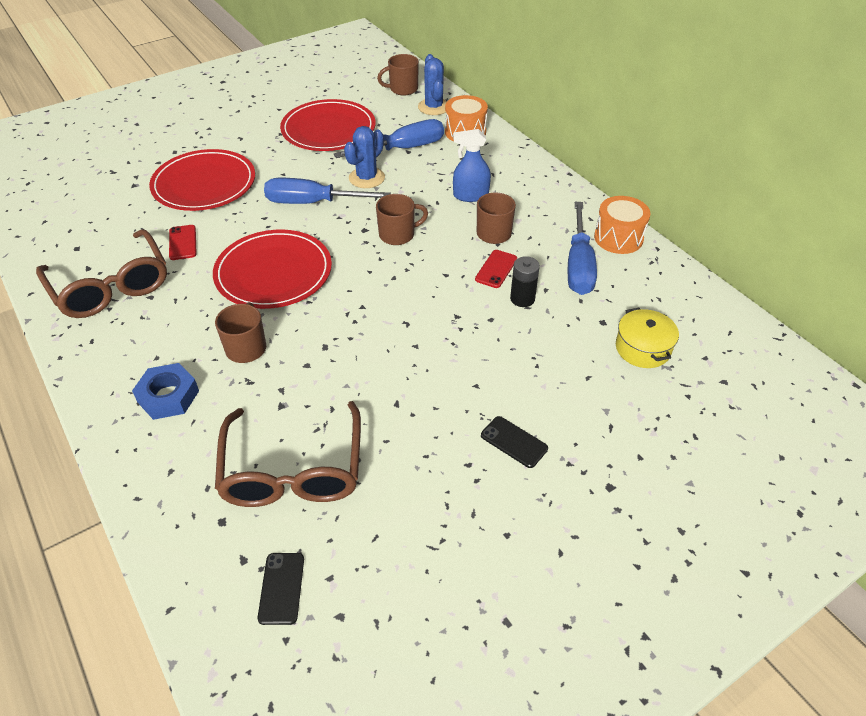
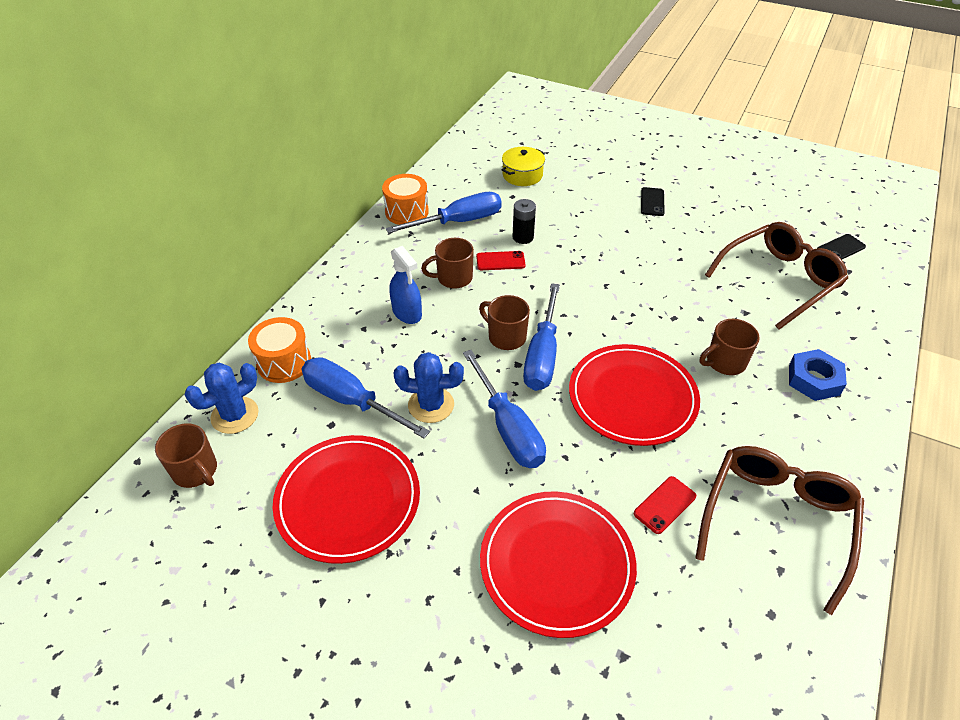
camera: 120 degrees left, 0 degrees up
none -> blue screwdriver [523,283,560,391]

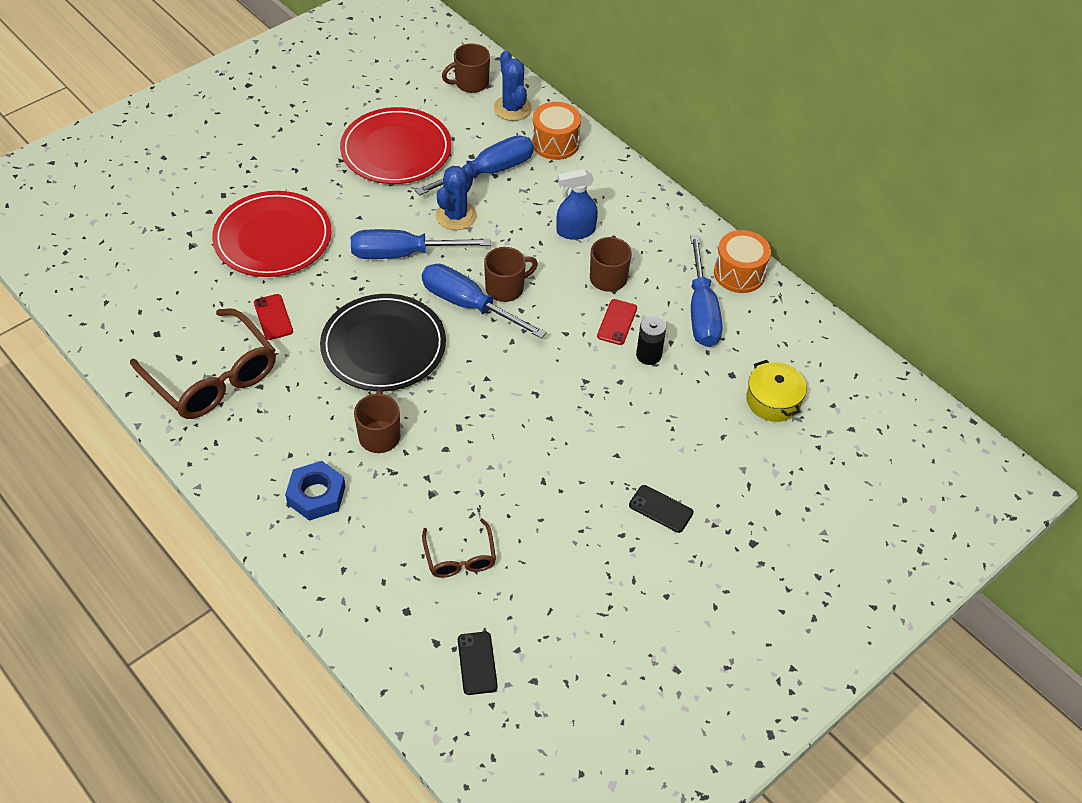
camera: 110 degrees right, 5 degrees up
red plate [569,344,700,446] -> black plate [320,294,446,391]
brown glasses [705,222,848,330] -> brown glasses [422,518,496,578], size x0.52

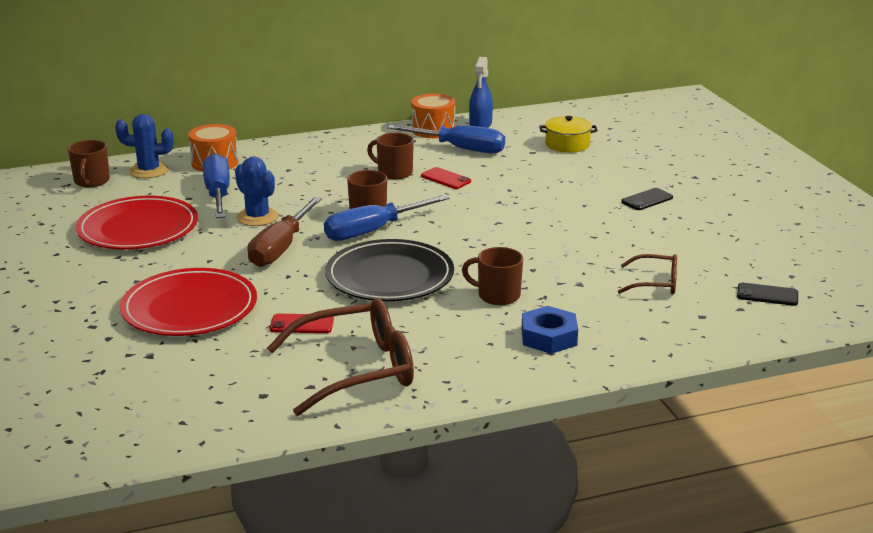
camera: 65 degrees left, 25 degrees down
blue screwdriver [351,229,491,259] -> brown screwdriver [247,197,322,267]
blue spray bottle [556,169,598,240] -> blue spray bottle moved to [469,57,493,128]
black battery [636,316,666,365] -> none

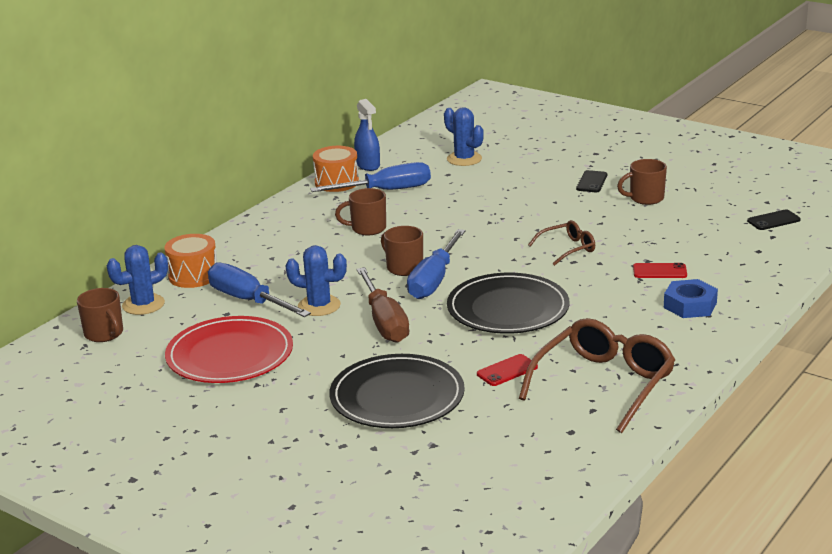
camera: 35 degrees left, 0 degrees up
red plate [120,268,257,336] -> black plate [329,354,465,428]
red phone [421,167,471,189] -> red phone moved to [633,263,687,278]
brown mug [462,247,523,305] -> brown mug moved to [617,159,667,205]
yellow pot [539,116,598,153] -> blue cactus [444,107,484,166]
brown glasses [618,254,677,295] -> brown glasses moved to [528,220,595,266]

